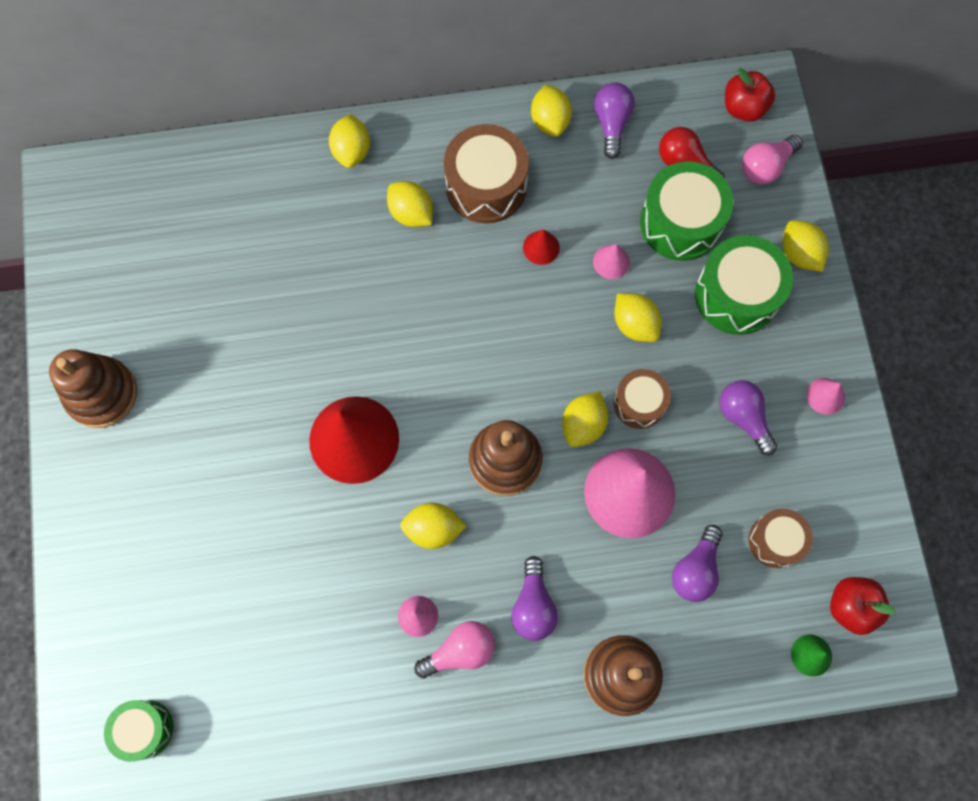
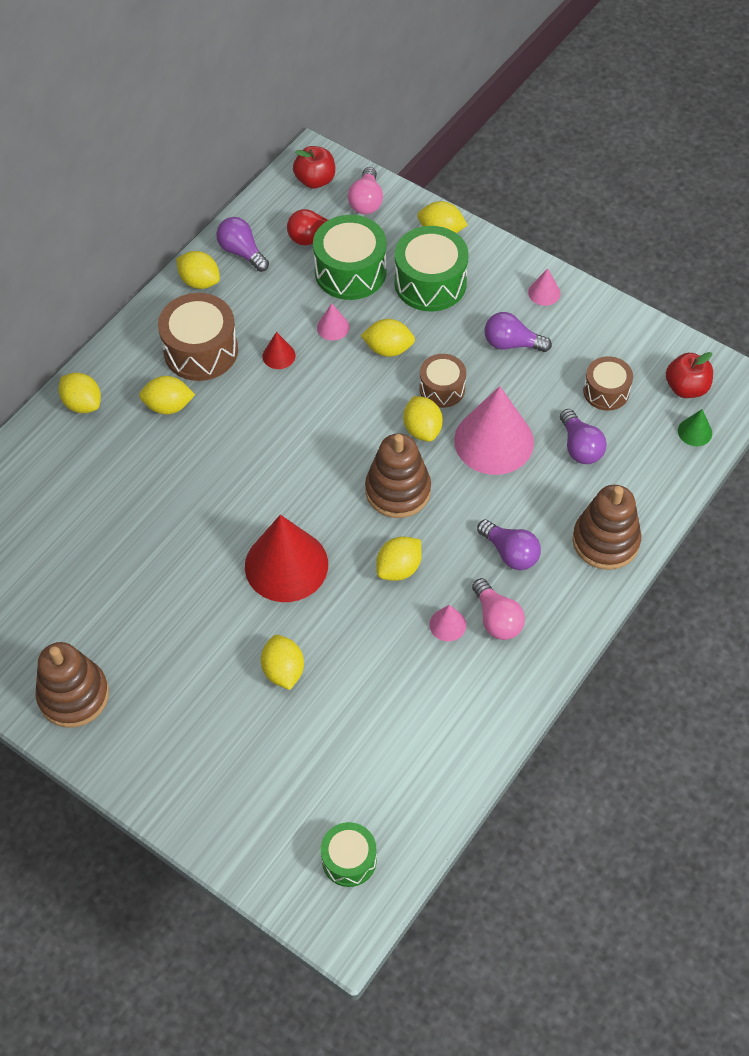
camera: 45 degrees left, 15 degrees down
pink light bulb [414,621,495,679] -> pink light bulb turned 135 degrees clockwise [472,578,525,640]
none -> yellow lemon [261,635,304,690]

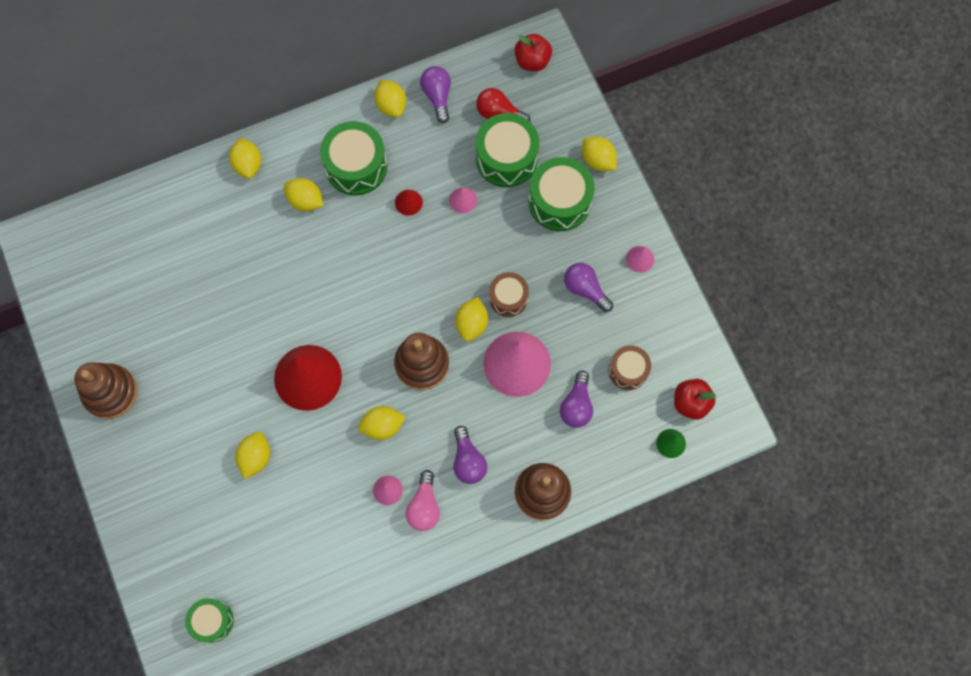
camera: 30 degrees right, 15 degrees up
brown drum [158,293,238,381] -> green drum [320,121,387,195]
pink light bulb [348,167,383,214] -> none
yellow lemon [360,319,415,357] -> none

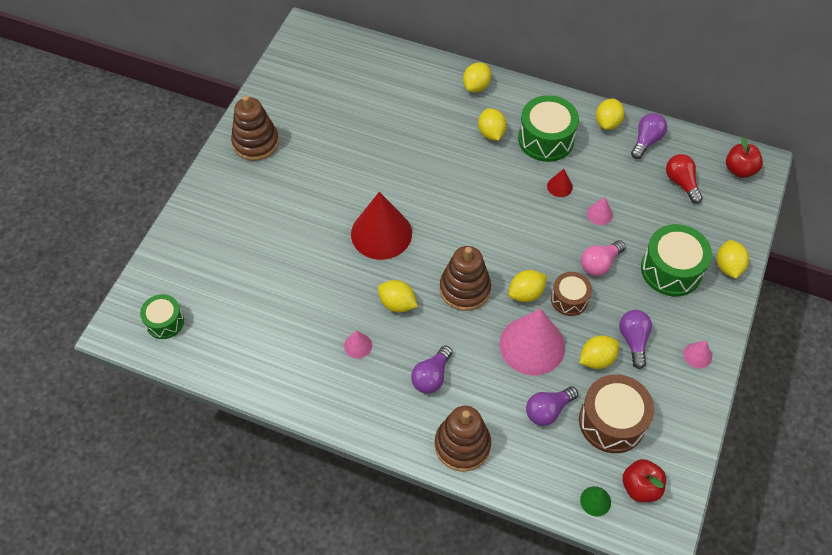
camera: 45 degrees right, 15 degrees down
yellow lemon [235,432,270,479] -> yellow lemon moved to [579,335,619,369]
pink light bulb [406,470,440,531] -> pink light bulb moved to [581,240,626,276]
green drum [476,113,539,187] -> none
brown drum [609,346,651,390] -> brown drum [579,374,654,453], size x1.65

